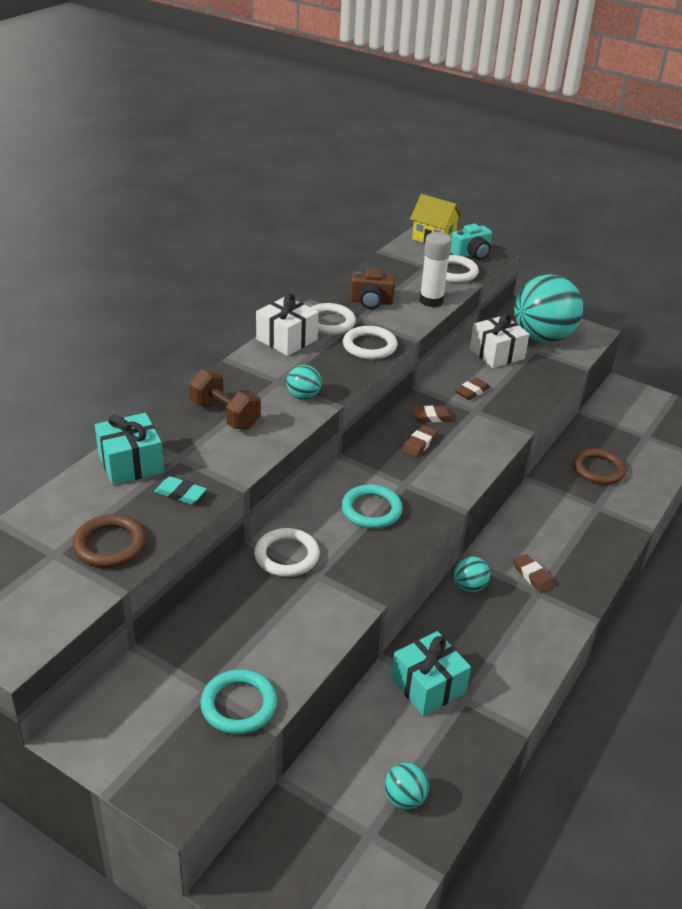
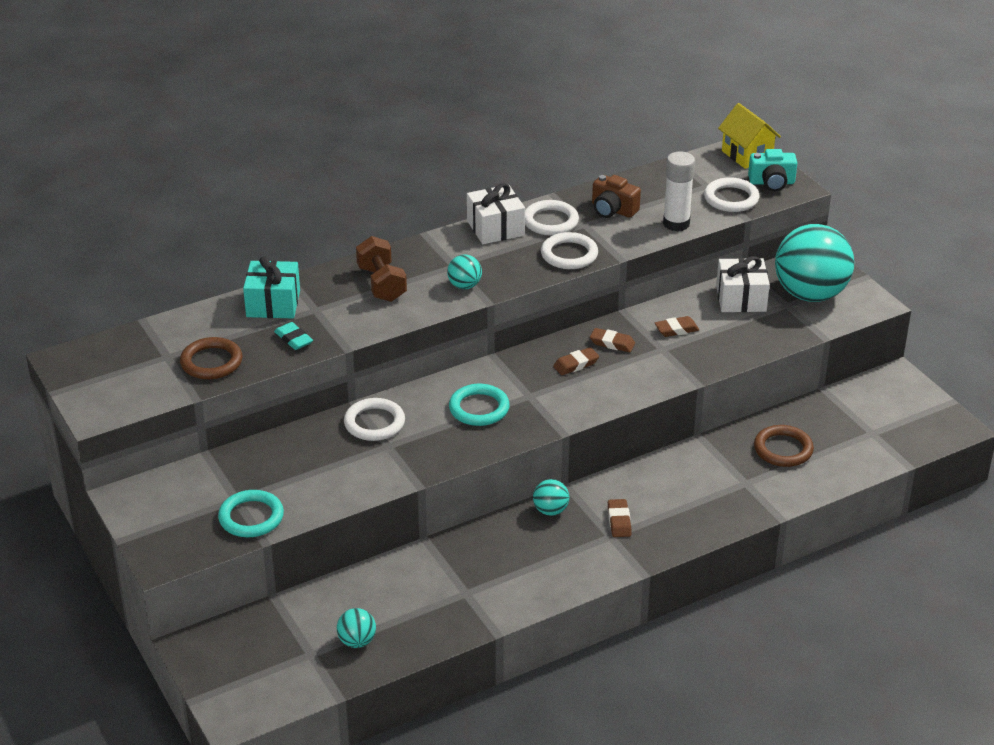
camera: 30 degrees right, 0 degrees up
turquoise gift [391,631,471,716] -> none

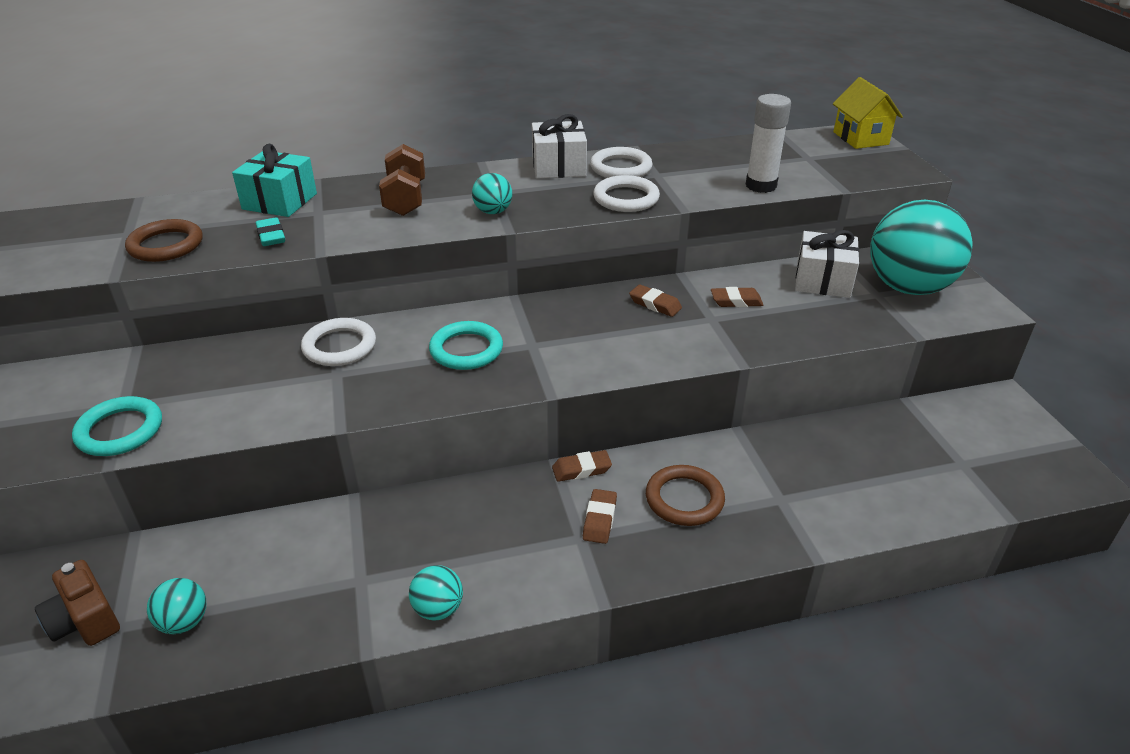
camera: 15 degrees right, 0 degrees up
turquoise ball [533,479,569,516] -> turquoise ball moved to [409,565,463,621]
brown eraser [553,347,599,375] -> brown eraser moved to [552,450,612,482]
brown camera [592,175,641,218] -> brown camera moved to [35,560,120,646]
white ring [704,177,759,212] -> none
turquoise camera [748,149,797,191] -> none
brown ring [754,425,814,467] -> brown ring moved to [646,465,725,526]

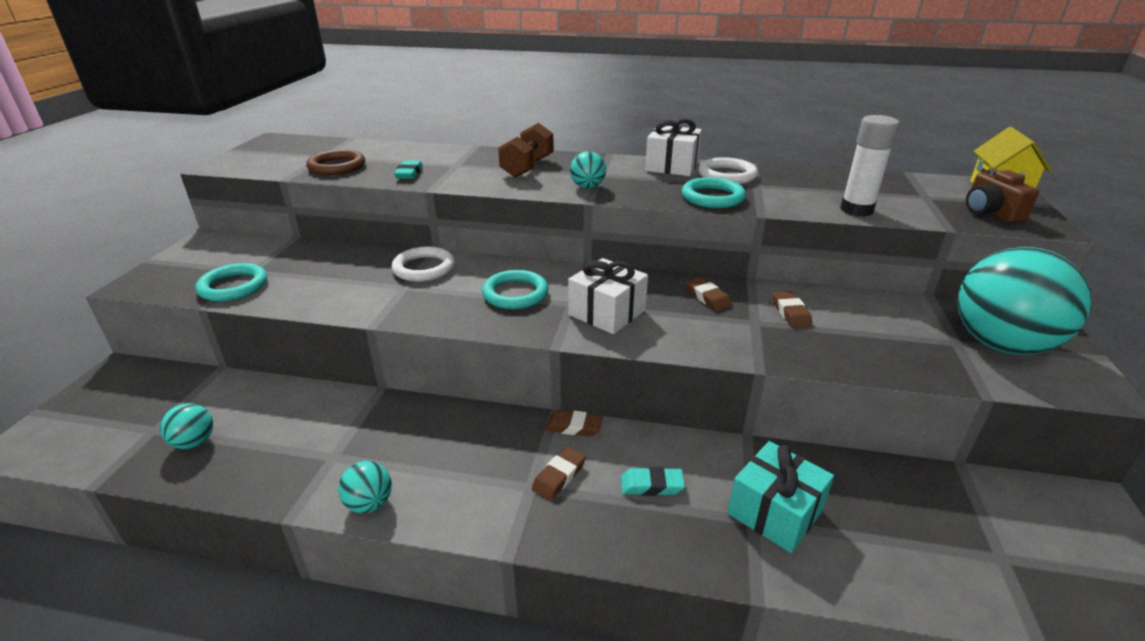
camera: 25 degrees right, 5 degrees down
brown camera [35,560,120,646] -> brown camera moved to [966,169,1039,223]
turquoise gift [232,144,317,217] -> turquoise gift moved to [727,441,834,553]
white ring [593,175,660,212] -> turquoise ring [682,177,746,208]
brown ring [646,465,725,526] -> turquoise eraser [621,467,685,496]
brown eraser [711,287,763,307] -> brown eraser turned 60 degrees clockwise [773,291,812,328]
white gift [795,230,859,298] -> white gift moved to [568,258,648,334]

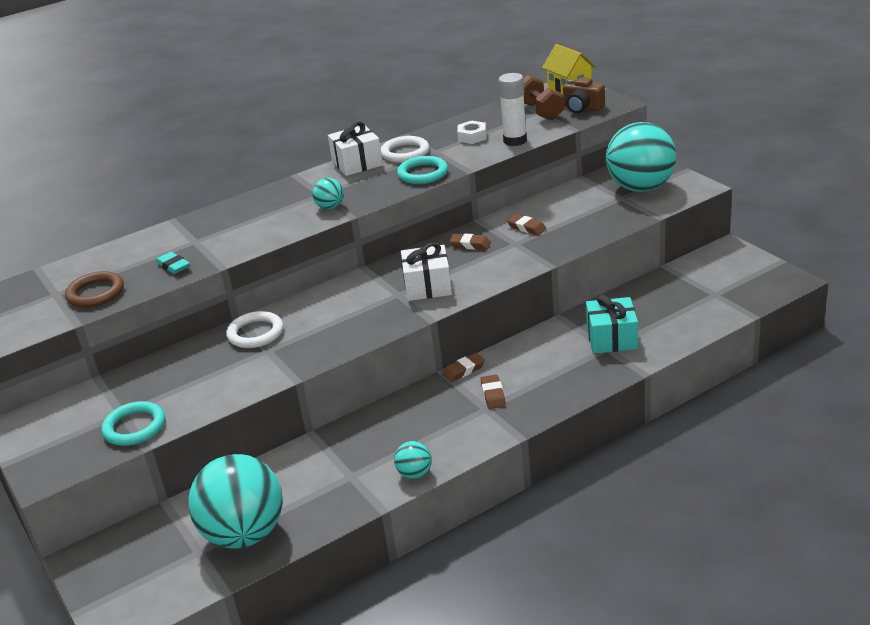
camera: 40 degrees left, 0 degrees up
turquoise ball [160,403,213,449] -> turquoise ball [188,454,283,549], size x2.34
turquoise ring [482,270,548,309] -> none
brown dumbbell [498,123,554,177] -> brown dumbbell moved to [524,75,564,120]
turquoise eraser [621,467,685,496] -> none
none -> white nut [457,121,486,144]

